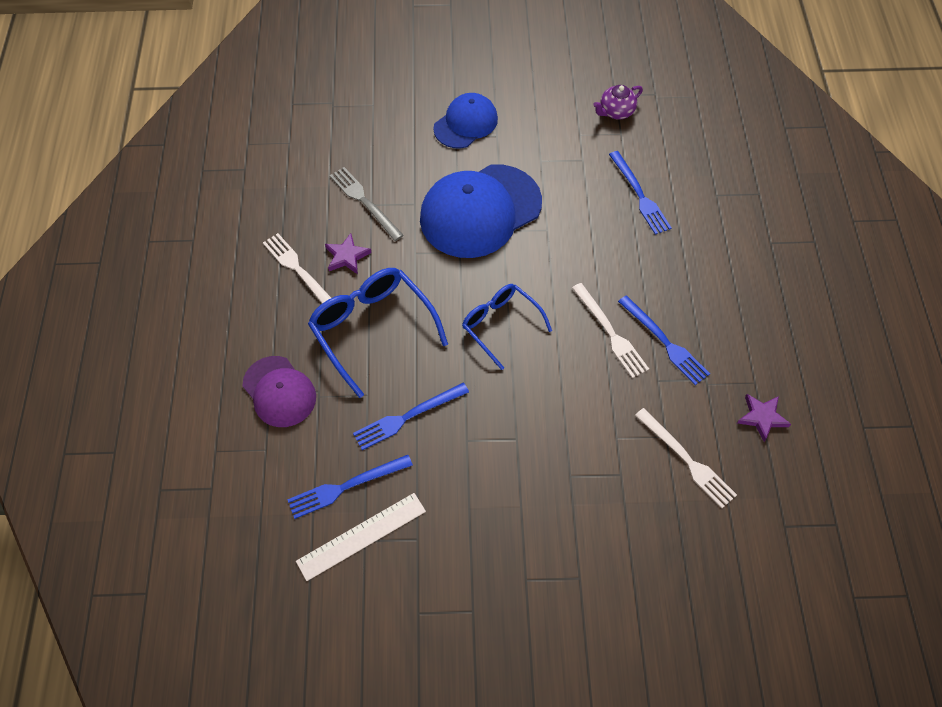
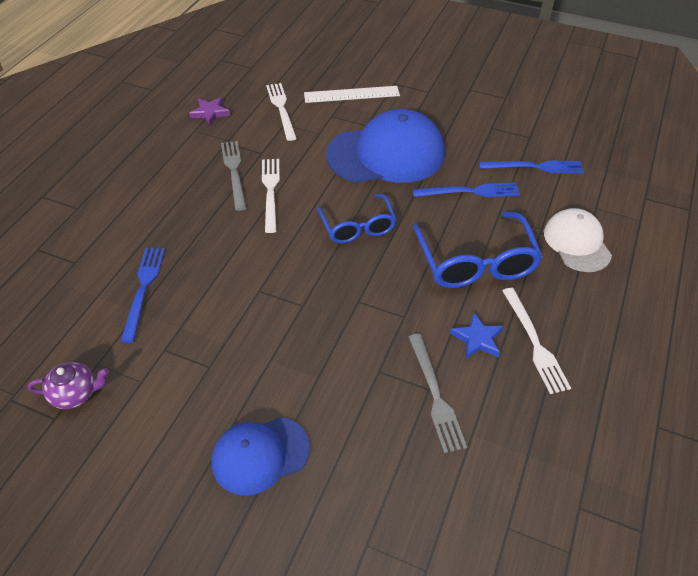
camera: 155 degrees left, 10 degrees down
purple cap [243,356,316,427] -> white cap [544,208,612,272]
white ruler [296,493,426,581] -> white ruler moved to [304,86,400,103]
purple star [325,233,372,274] -> blue star [450,313,504,359]
blue cap [420,164,542,258] -> blue cap moved to [326,109,445,183]
blue fork [618,295,710,385] -> grey fork [221,141,246,211]

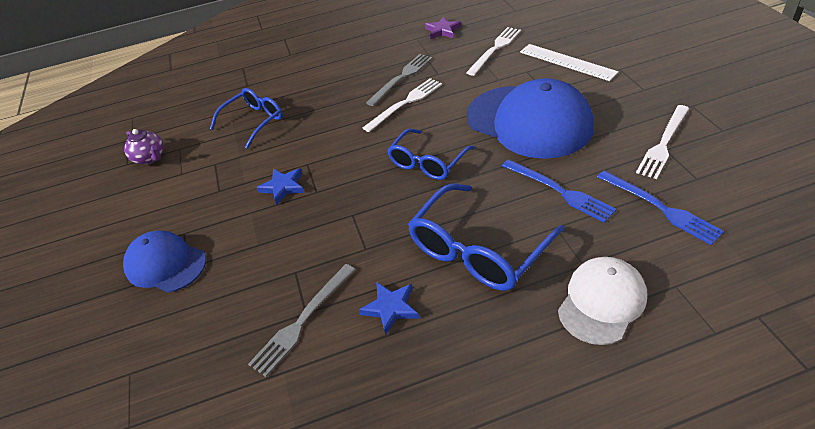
camera: 55 degrees right, 5 degrees down
blue fork [121,248,165,343] -> blue glasses [210,88,283,149]
white fork [502,288,571,394] -> white fork moved to [636,105,689,179]
none -> blue star [256,168,304,205]

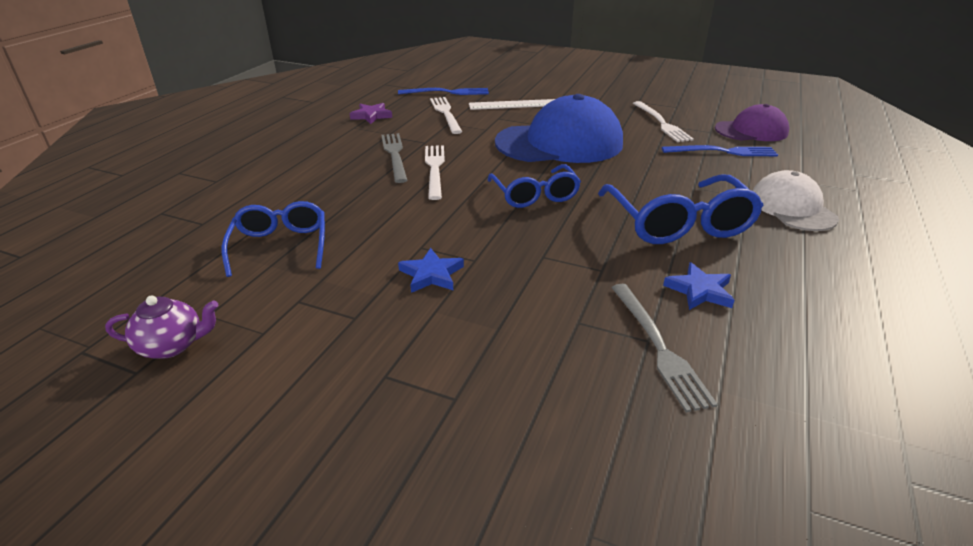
camera: 55 degrees left, 10 degrees down
blue cap [123,230,206,293] -> none
blue fork [502,159,616,223] -> blue fork moved to [398,88,489,95]
none -> purple cap [715,104,789,141]

